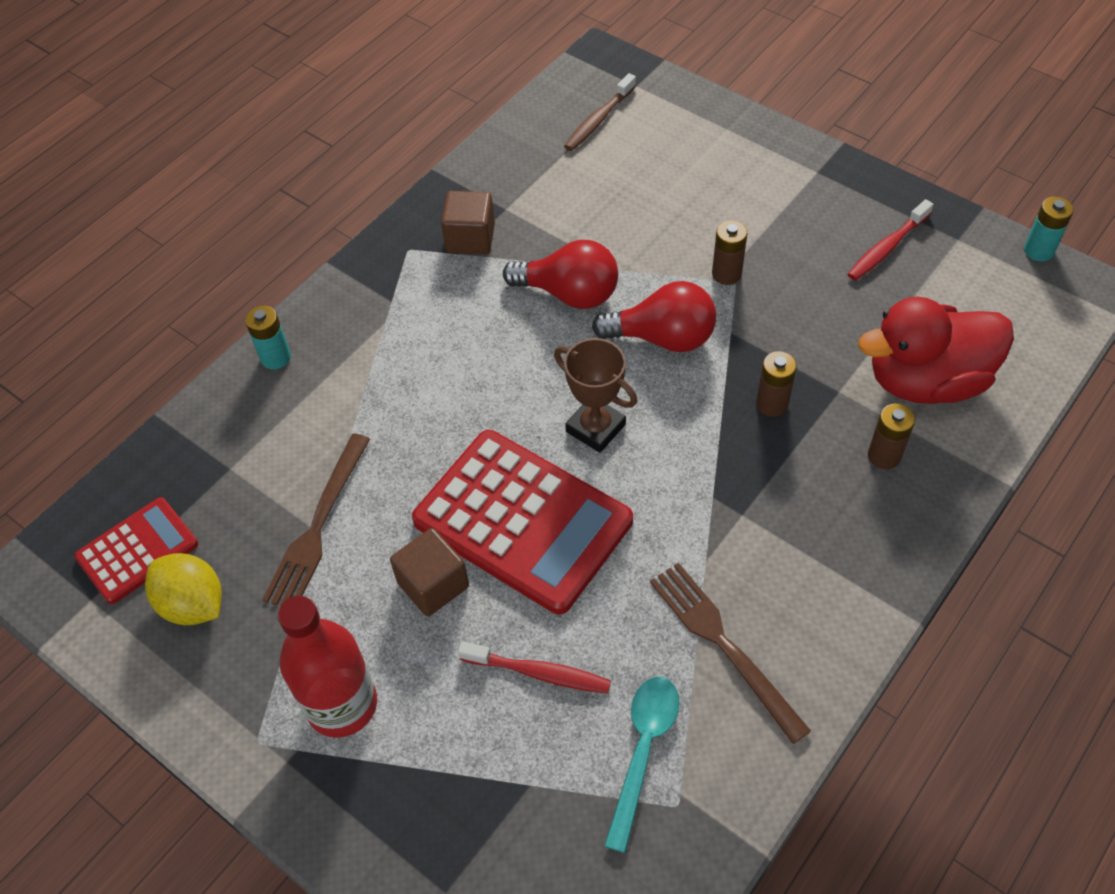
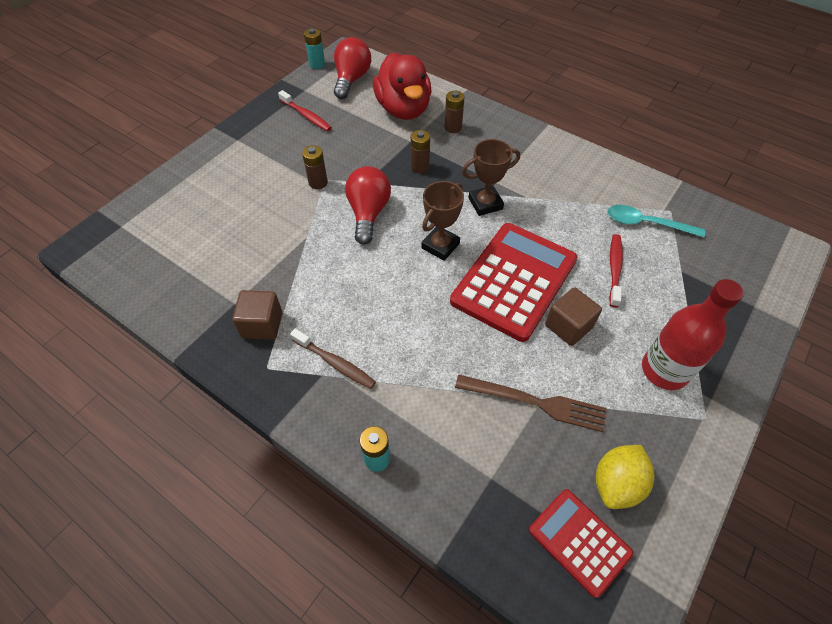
camera: 95 degrees left, 0 degrees up
red light bulb [503,240,618,309] -> red light bulb moved to [334,37,371,99]
brown toothbrush [564,73,636,151] -> brown toothbrush moved to [290,329,376,389]
brown fork [650,563,811,744] -> none
none -> brown trophy [462,139,520,216]

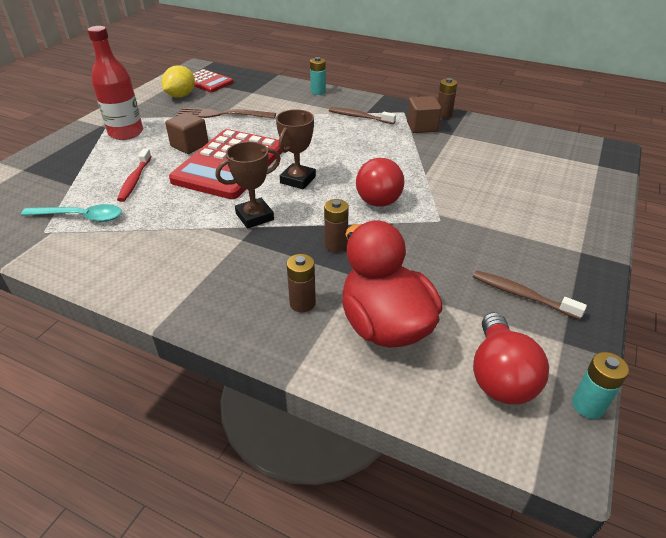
camera: 170 degrees right, 15 degrees down
red toothbrush [278,90,332,131] -> brown toothbrush [473,271,587,320]
brown battery [302,145,328,189] -> brown battery moved to [438,78,457,118]

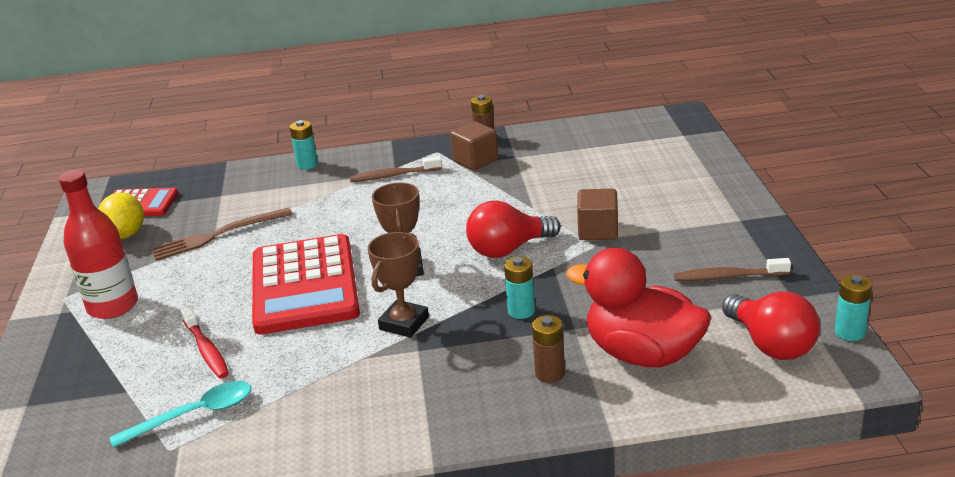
camera: 30 degrees left, 10 degrees down
brown cube [165,112,209,154] -> brown cube moved to [577,189,618,240]
brown battery [324,199,349,252] -> turquoise battery [504,256,535,319]
red light bulb [356,158,404,207] -> red light bulb turned 105 degrees clockwise [466,200,561,258]

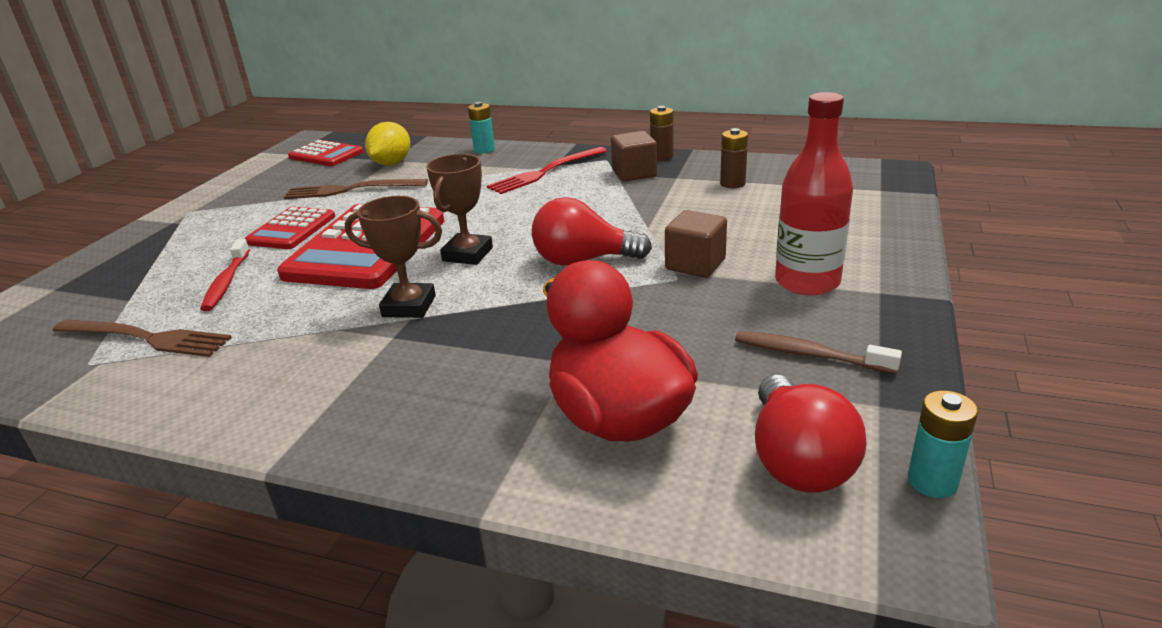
camera: 25 degrees right, 0 degrees up
red bottle [59,170,138,319] -> red bottle moved to [775,92,853,296]
yellow lemon [98,192,144,239] -> yellow lemon moved to [365,122,410,165]
turquoise spoon [109,381,251,448] -> brown fork [53,319,232,357]
brown toothbrush [350,156,442,182] -> red fork [487,147,607,194]
brown trophy [368,232,429,338] -> brown trophy turned 45 degrees clockwise [345,196,442,318]
turquoise battery [504,256,535,319] -> none
brown battery [532,315,565,383] -> brown battery moved to [720,128,748,188]
none -> red calculator [244,207,335,249]

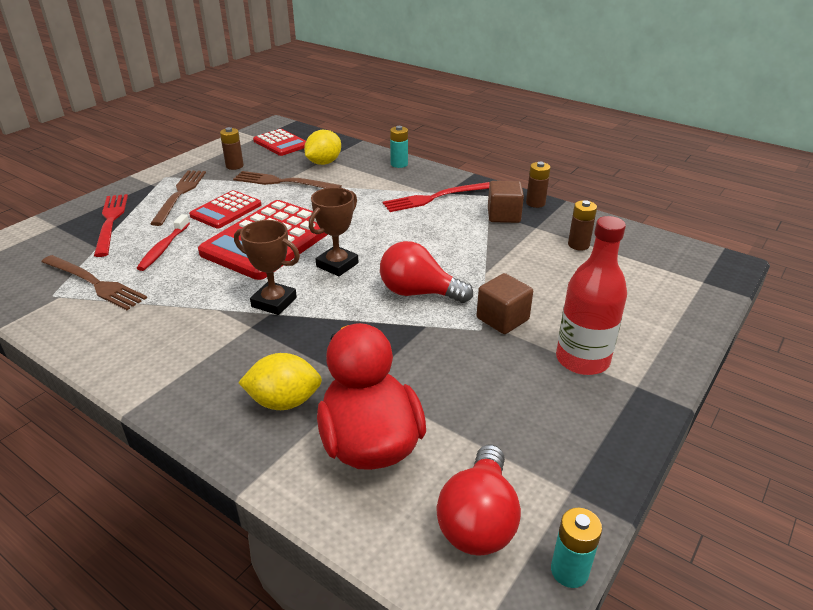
camera: 15 degrees right, 5 degrees up
brown toothbrush [735,331,902,374] -> none
none -> red fork [94,194,128,257]
none -> brown fork [150,170,206,226]
none -> brown battery [220,127,244,170]
none -> yellow lemon [238,353,322,410]

